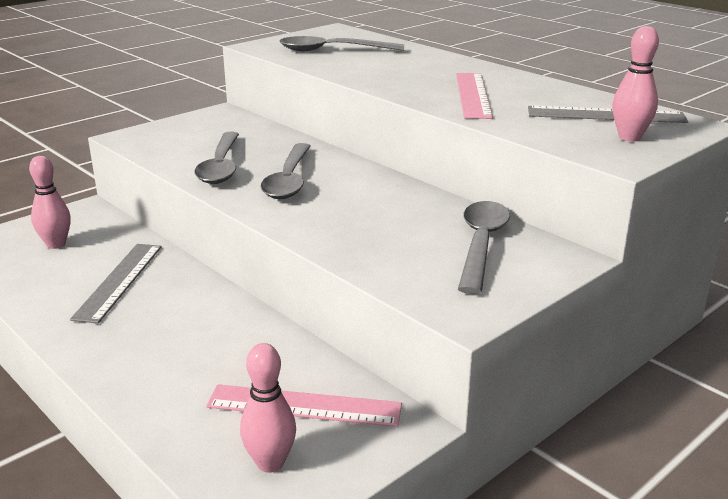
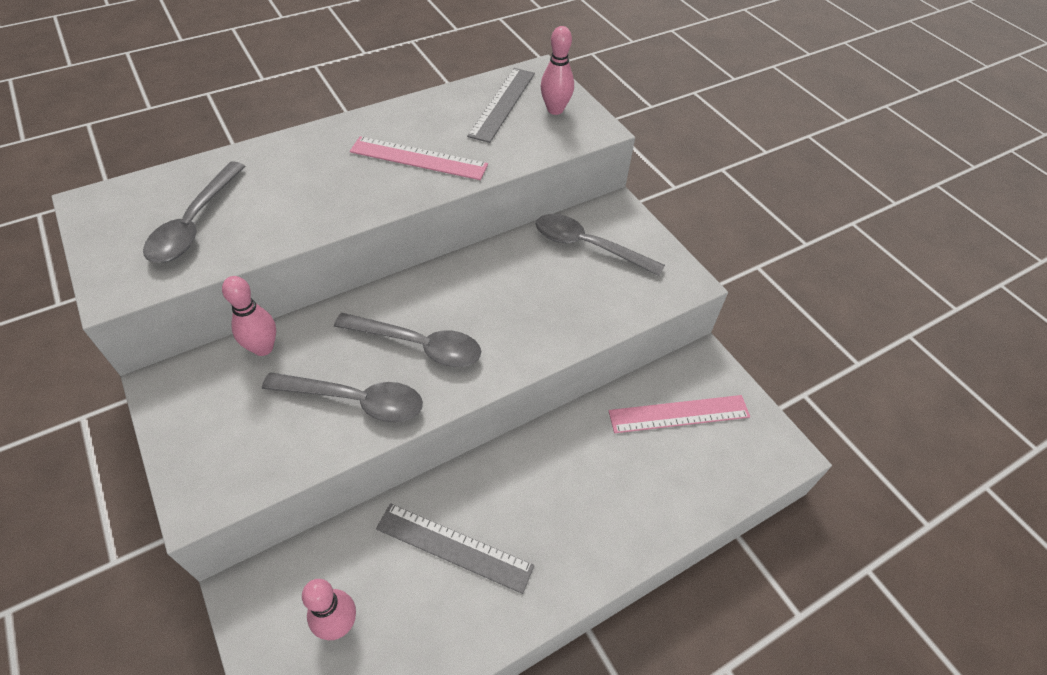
camera: 80 degrees left, 25 degrees up
pink ruler [207,384,402,427] -> pink ruler turned 60 degrees clockwise [608,395,750,433]
pink bowling pin [240,343,296,473] -> pink bowling pin moved to [222,276,276,356]

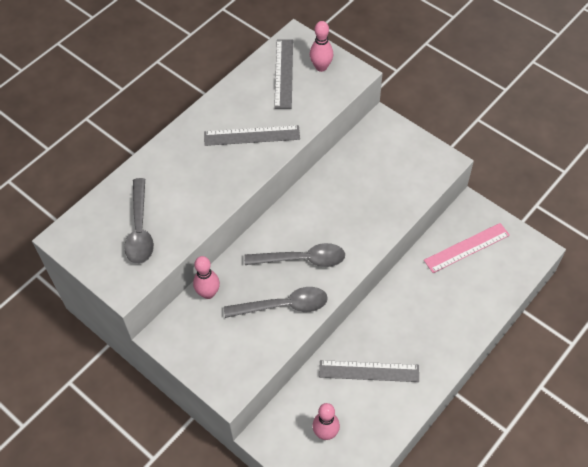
camera: 15 degrees left, 5 degrees up
pink ruler [350,136,488,180] -> grey ruler [204,125,300,146]
grey spoon [536,214,665,276] -> none

